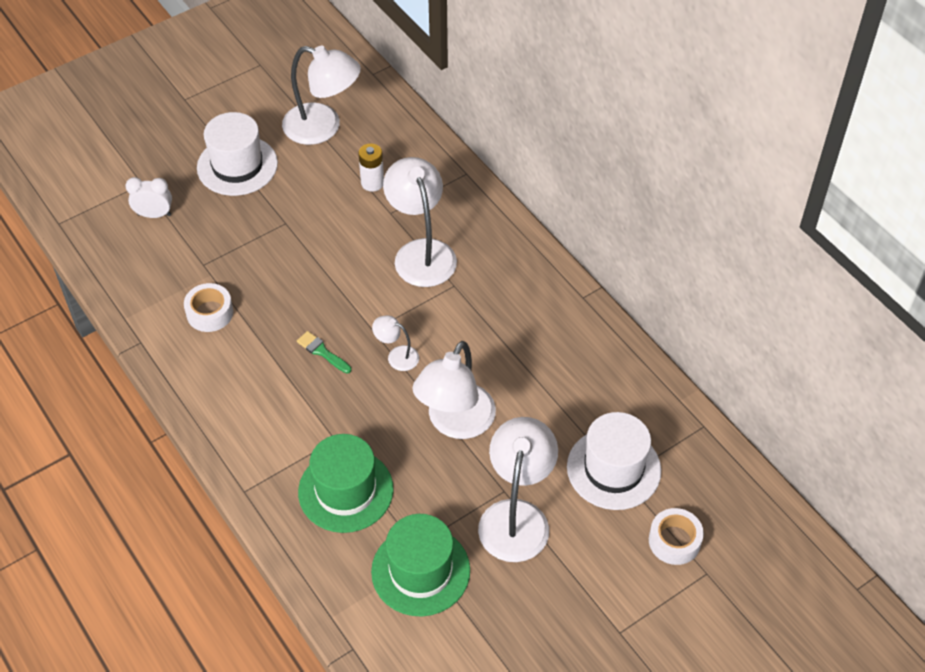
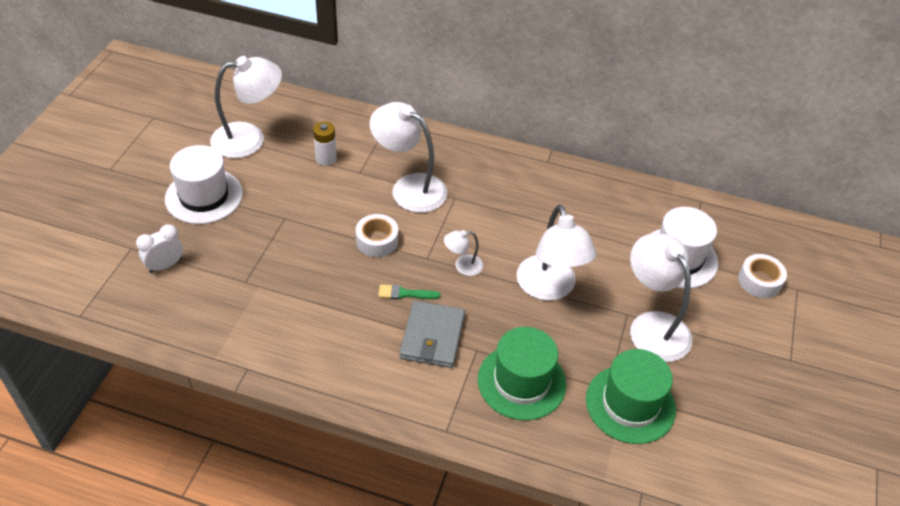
camera: 40 degrees left, 5 degrees down
white tape [184,283,233,332] -> white tape moved to [356,214,398,257]
none -> grey wallet [399,301,465,368]

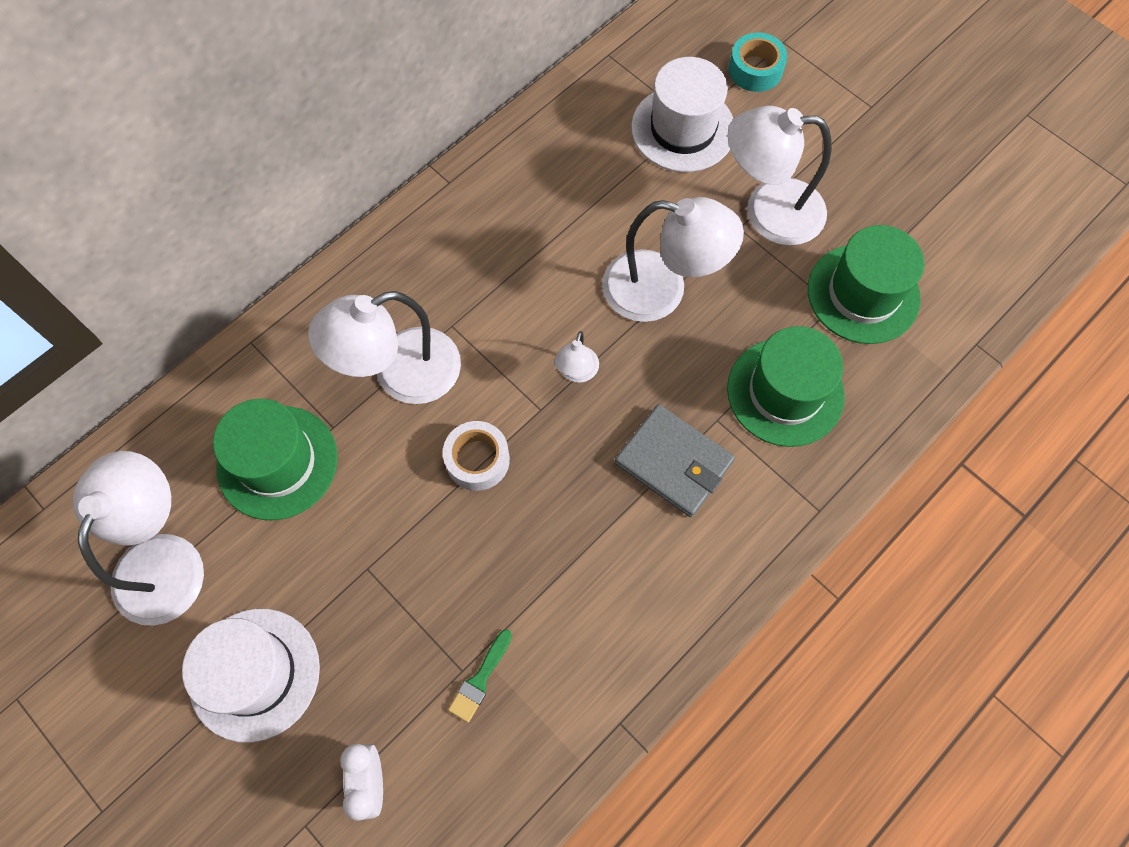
camera: 60 degrees left, 20 degrees up
white battery [313,121,337,166] -> green hat [213,399,338,520]
green brush [378,284,440,300] -> green brush moved to [448,629,512,723]
white tape [738,254,787,298] -> turquoise tape [729,32,787,92]

